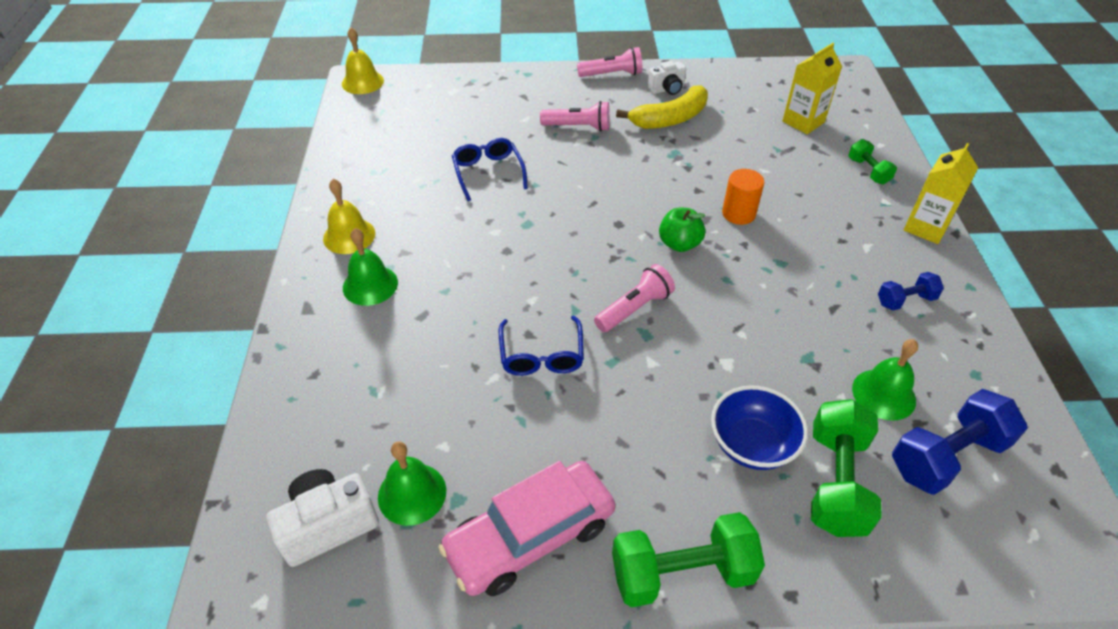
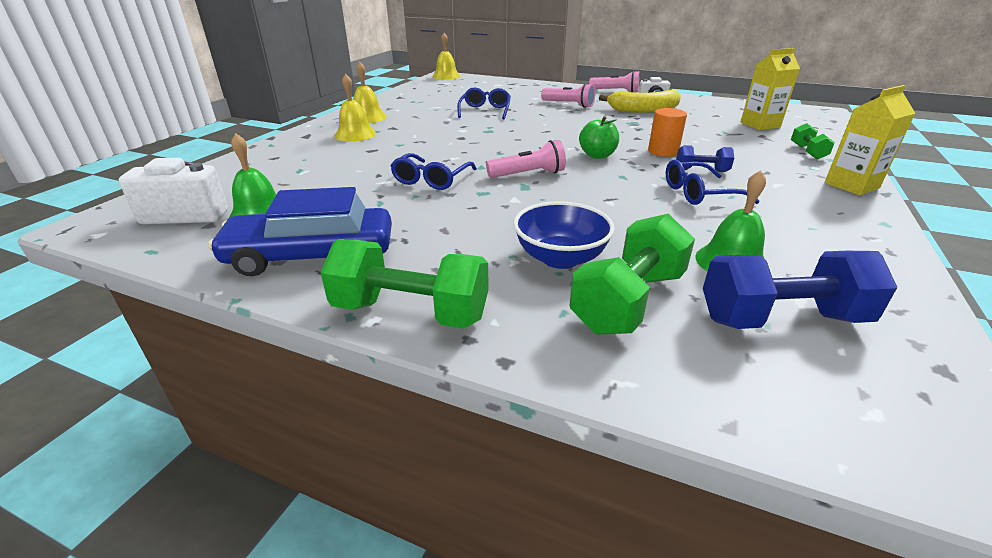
camera: 25 degrees right, 15 degrees down
green bell [343,228,398,306] -> yellow bell [334,74,376,142]
pink car [438,461,615,596] -> blue car [208,187,392,276]
blue dumbbell [878,272,944,311] -> blue dumbbell moved to [676,145,734,172]
none -> blue glasses [666,159,759,205]

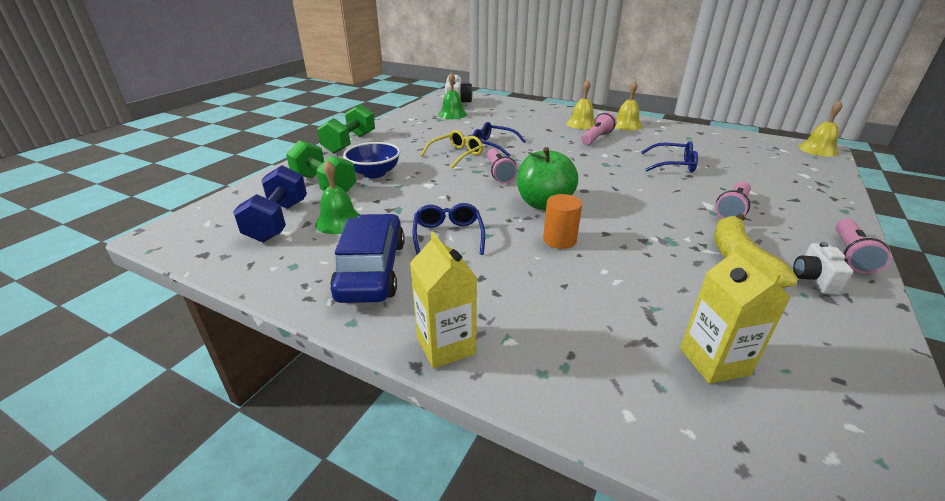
camera: 95 degrees right, 0 degrees up
blue car [208,187,392,276] -> blue car moved to [330,214,405,303]
green apple [579,116,619,159] -> green apple [517,147,578,210], size x1.59
blue dumbbell [676,145,734,172] -> none
green dumbbell [791,123,835,160] -> none
none -> yellow glasses [421,130,483,169]
none -> pink flashlight [581,112,616,145]

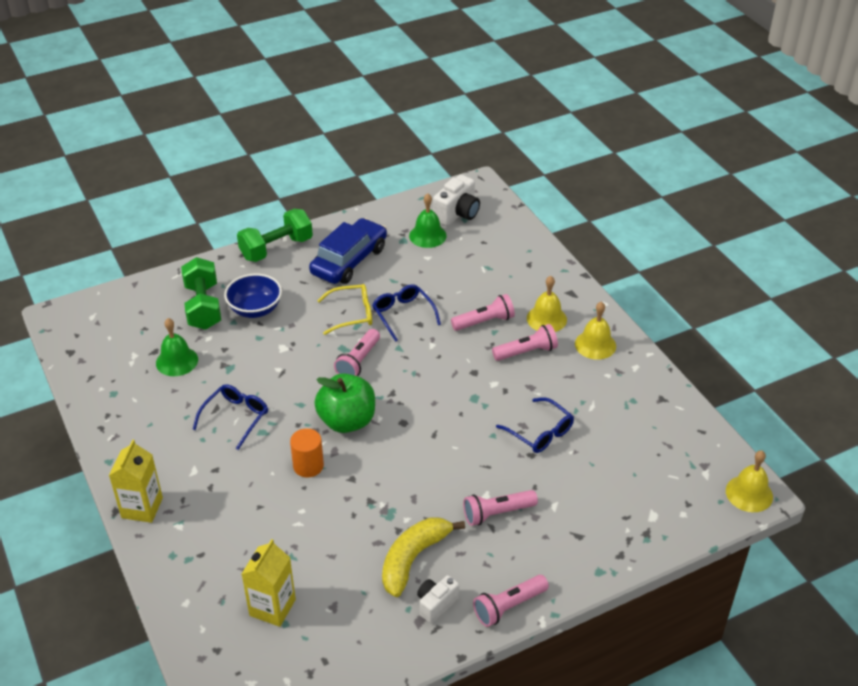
camera: 35 degrees right, 10 degrees up
blue dumbbell [233,165,307,243] -> none
blue car [330,214,405,303] -> blue car moved to [309,218,387,284]
none -> pink flashlight [451,294,515,331]

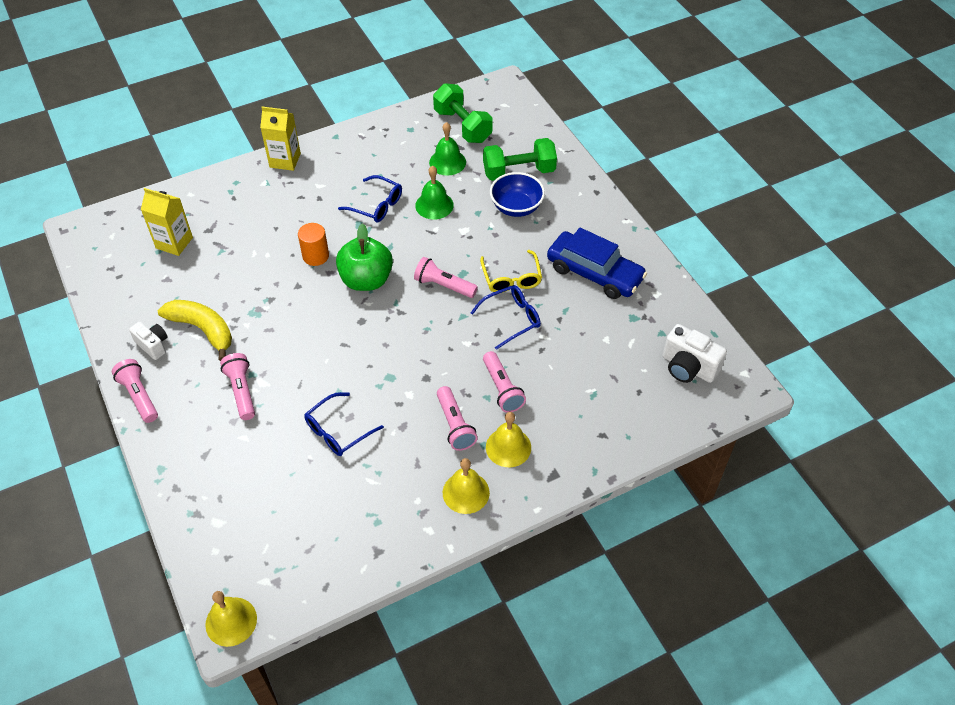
camera: 90 degrees right, 10 degrees up
green dumbbell [237,209,313,262] -> green dumbbell moved to [433,83,493,143]
green bell [409,193,447,248] -> green bell moved to [415,166,454,220]

